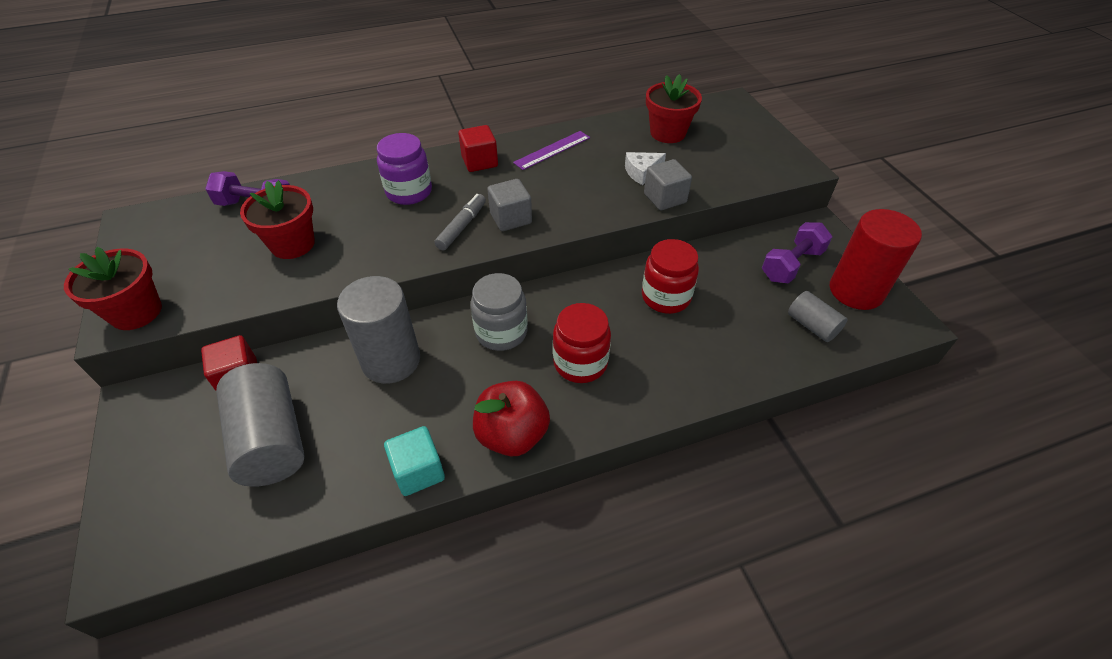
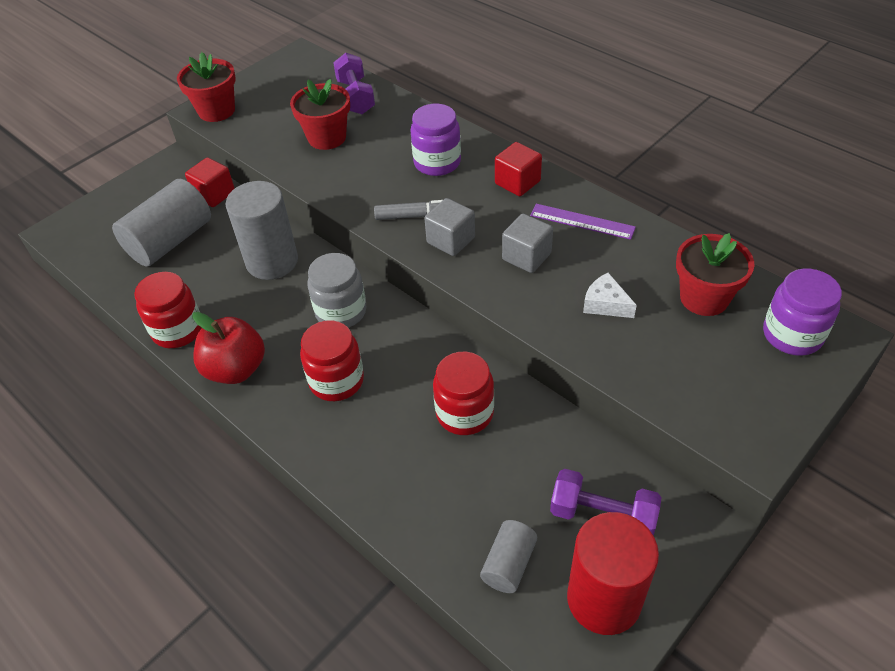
camera: 65 degrees right, 0 degrees up
turquoise cube [384,426,445,496] -> red jar [134,272,202,348]
grey cube [644,159,692,210] -> grey cube moved to [502,214,553,273]
none -> purple jar [763,269,842,356]

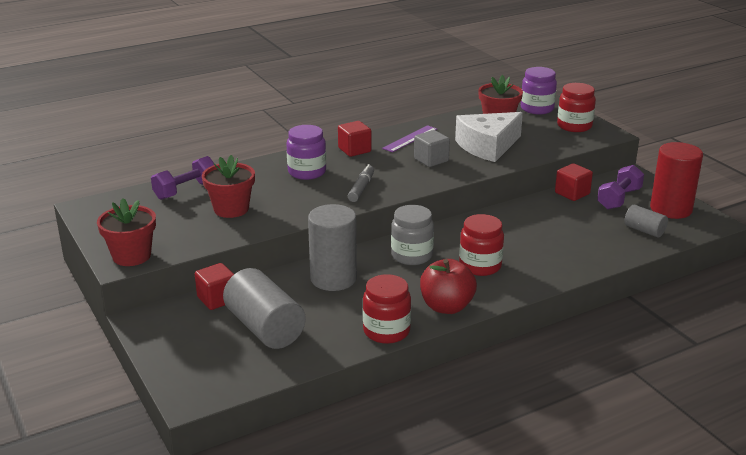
camera: 75 degrees left, 20 degrees down
purple dumbbell [333,53,375,114] -> purple dumbbell turned 45 degrees counterclockwise [151,156,214,200]
grey cube [424,198,475,256] -> none
red jar [433,352,494,435] -> red jar moved to [557,83,596,132]
white cheese [583,273,637,318] -> white cheese [455,112,523,162], size x2.13
none -> red cube [555,163,593,201]

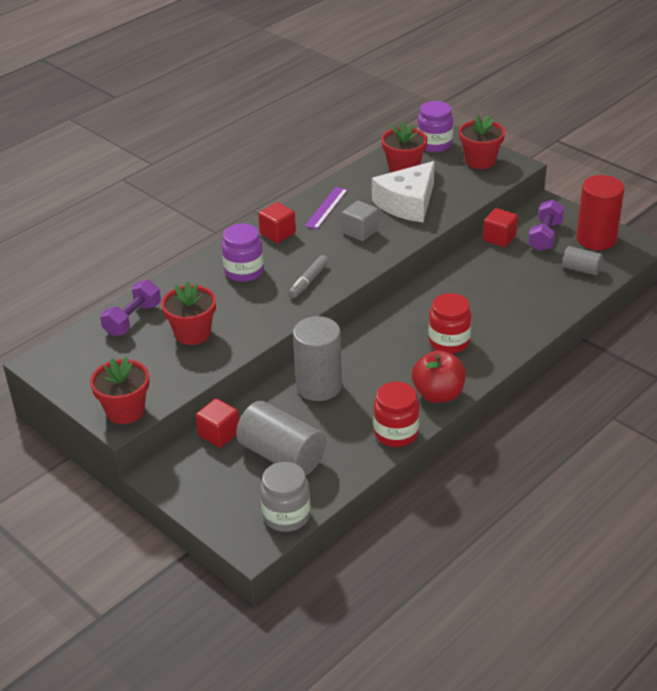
camera: 15 degrees left, 10 degrees up
grey marker [348,164,374,202] -> grey marker turned 150 degrees counterclockwise [288,255,329,298]
grey jar [391,205,434,265] -> grey jar moved to [260,462,311,532]
red jar [557,83,596,132] -> red flower pot [459,115,505,169]

